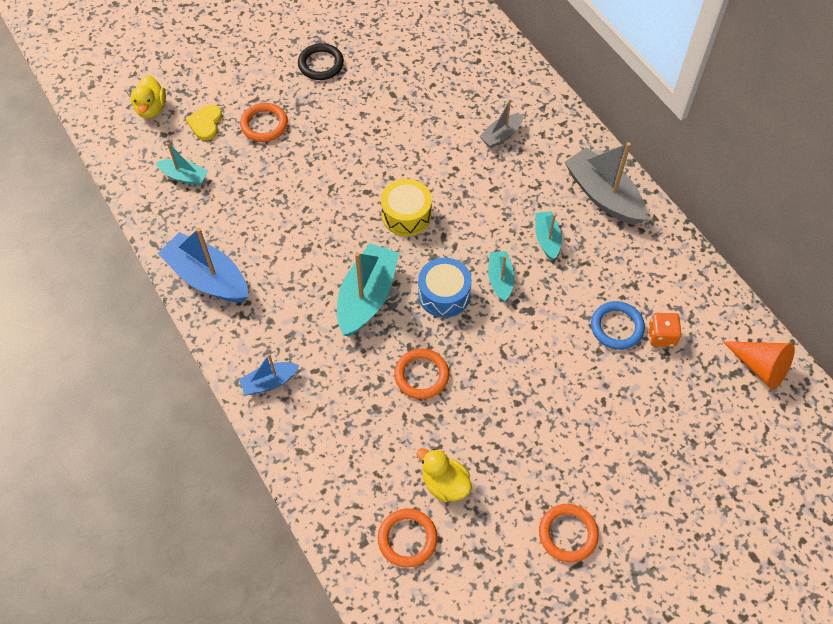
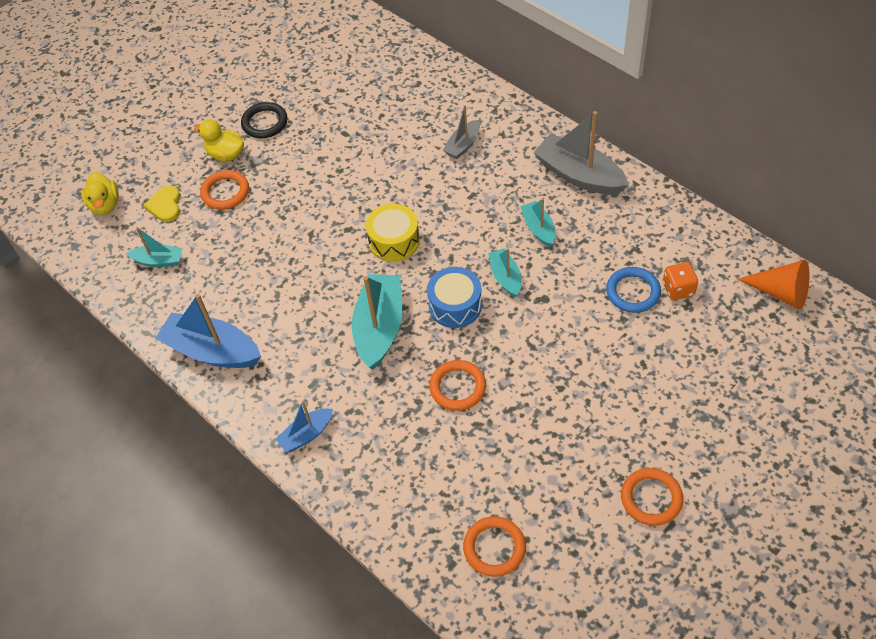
camera: 10 degrees left, 5 degrees down
yellow duck [417,448,472,502] -> yellow duck moved to [194,120,244,161]

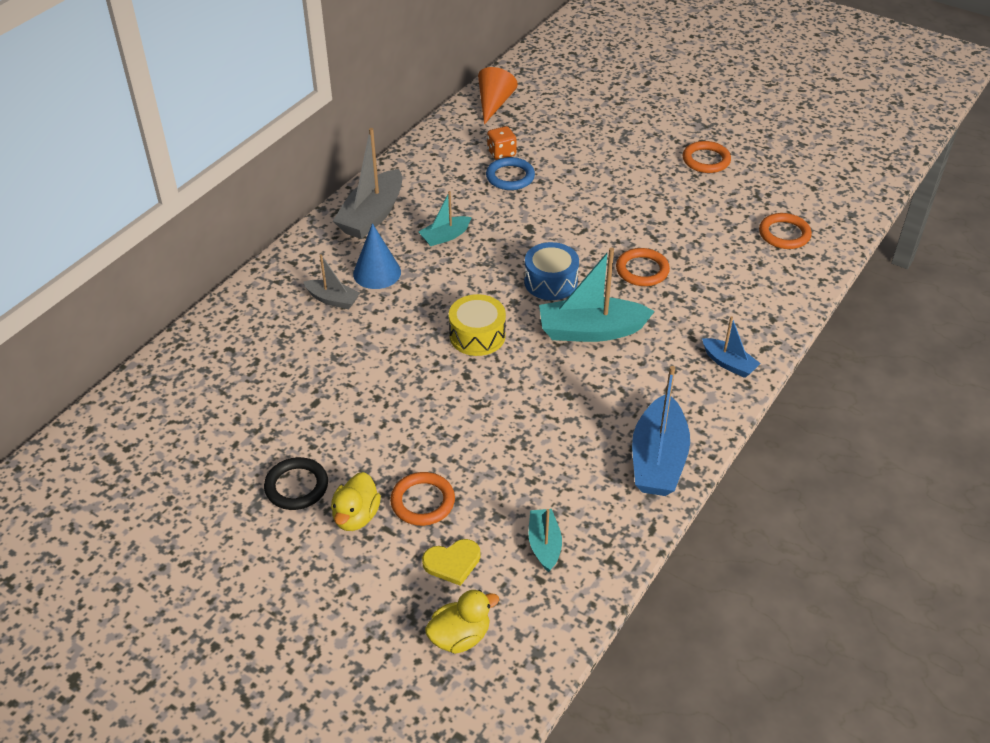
camera: 105 degrees left, 10 degrees down
turquoise boat [488,248,521,297] -> none
none -> blue cone [353,223,401,289]

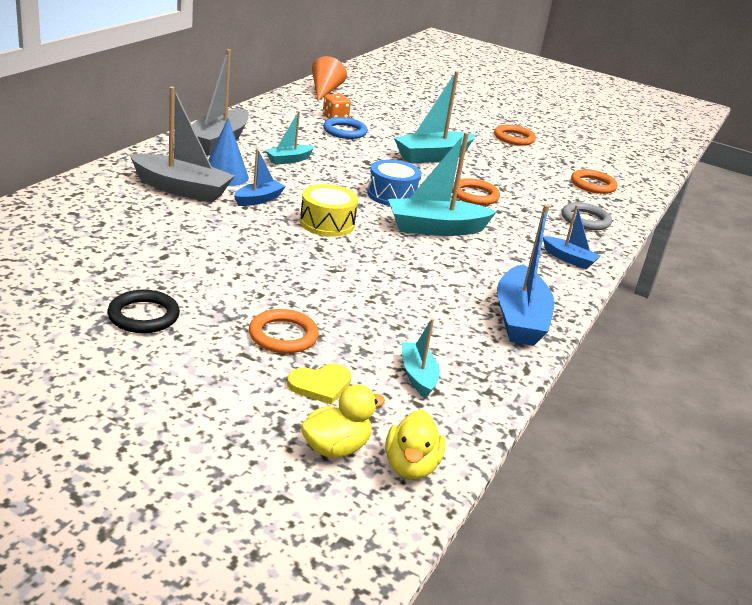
camera: 10 degrees left, 15 degrees down
grey boat [303,254,360,309] -> grey boat [129,87,235,203], size x1.83
yellow duck [331,472,381,531] -> yellow duck moved to [385,410,445,480]
none -> blue boat [234,149,286,206]
none -> turquoise boat [394,71,476,164]
none -> grey ring [562,202,612,230]

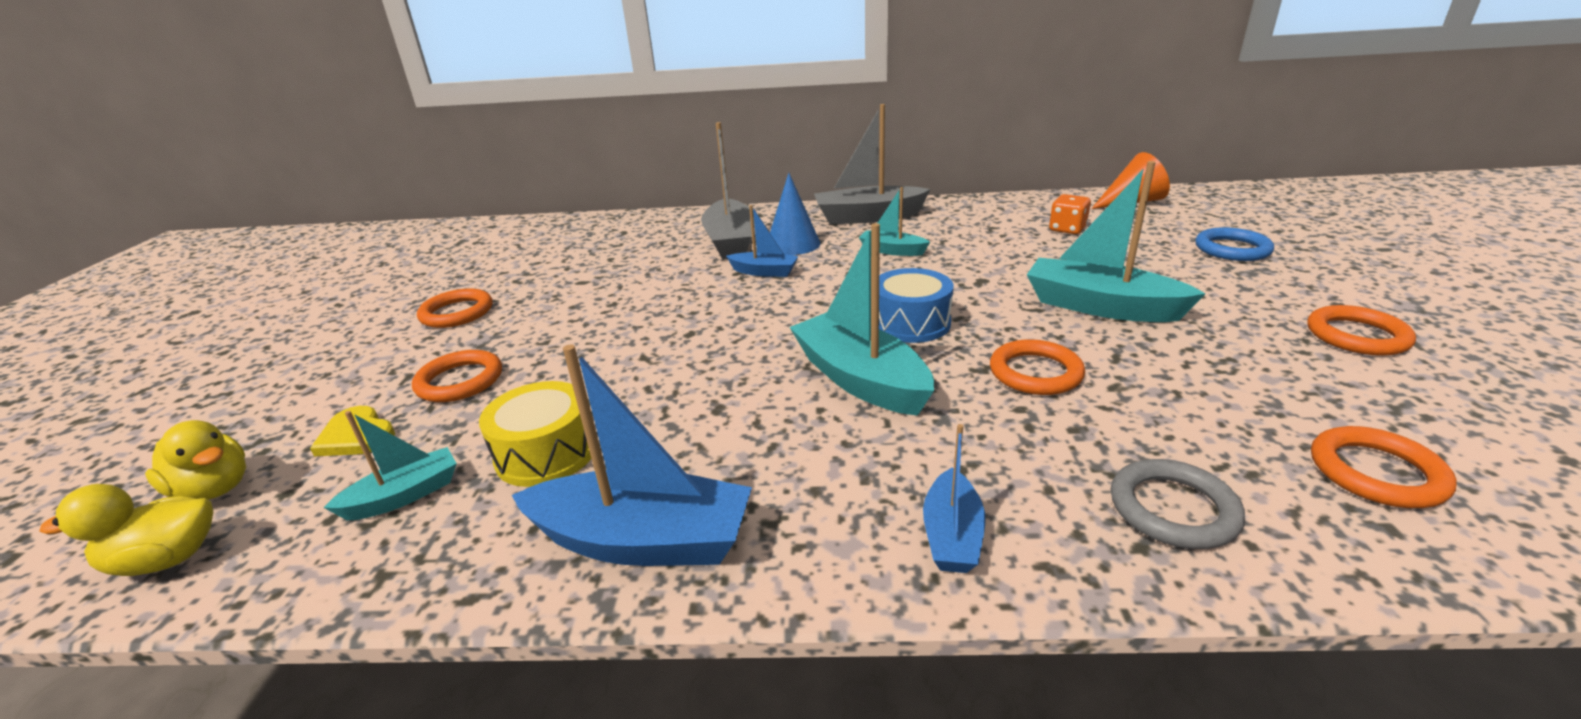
camera: 70 degrees right, 0 degrees up
black ring [107,290,180,333] -> orange ring [417,288,492,328]
yellow drum [300,184,358,237] -> yellow drum moved to [479,381,591,487]
blue ring [323,117,368,139] -> blue ring moved to [1195,227,1274,261]
blue boat [497,204,554,346] -> blue boat turned 150 degrees counterclockwise [511,345,752,566]

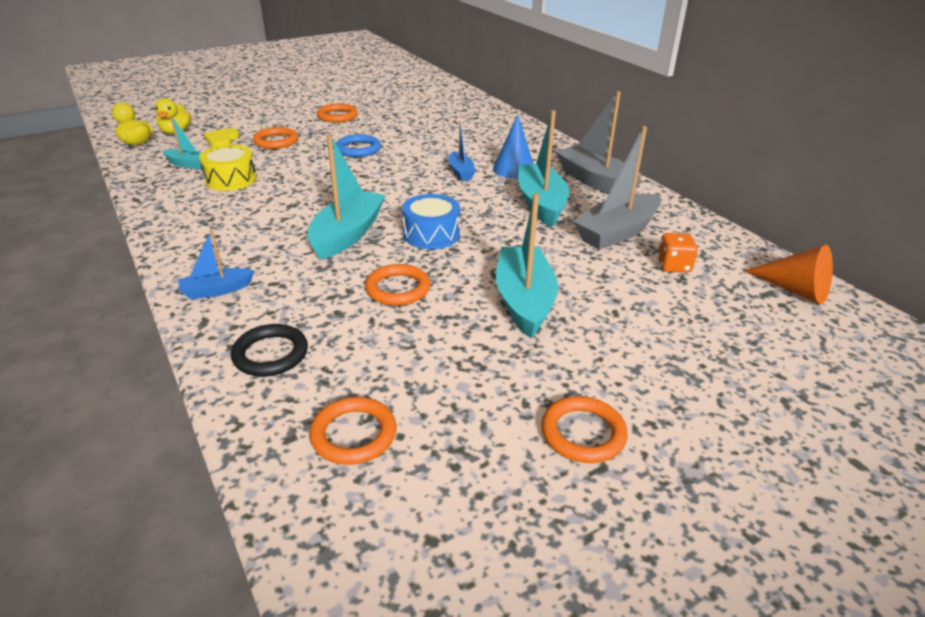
camera: 55 degrees right, 5 degrees up
blue boat [511,345,752,566] -> none
grey boat [701,122,755,260] -> grey boat moved to [573,126,661,250]
turquoise boat [859,187,930,256] -> turquoise boat [518,110,569,227], size x1.83
grey ring [1111,459,1245,549] -> black ring [231,324,308,377]
blue ring [1195,227,1274,261] -> blue ring moved to [336,134,381,157]

